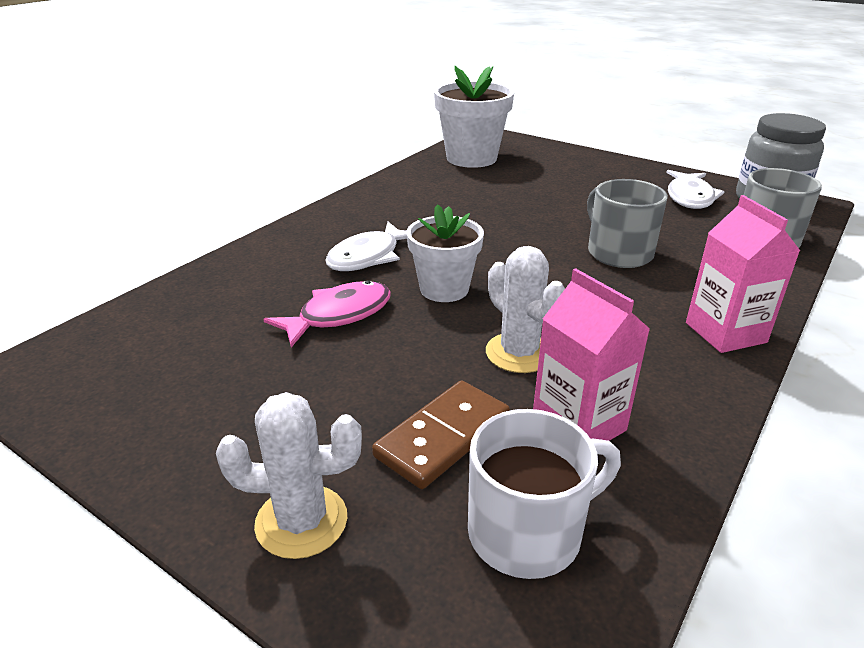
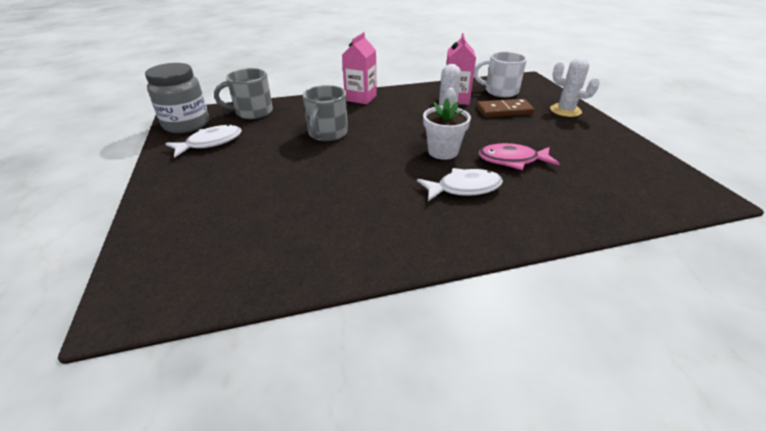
camera: 140 degrees left, 5 degrees up
white flower pot [434,66,514,168] -> none

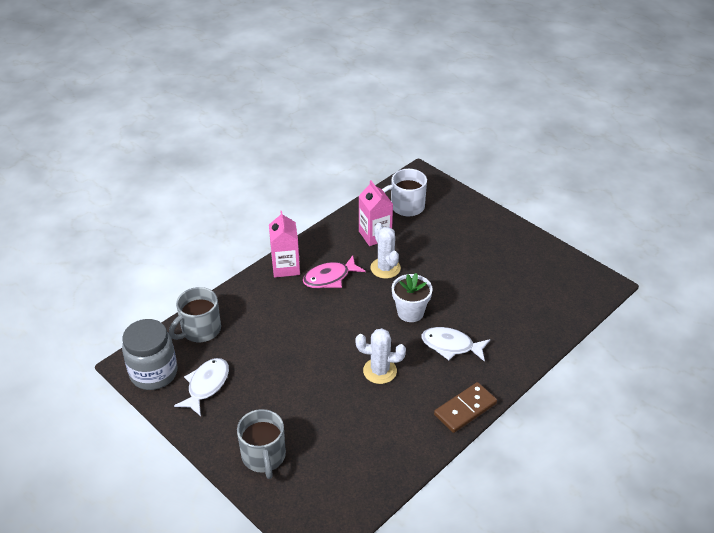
camera: 30 degrees left, 5 degrees up
grey mug [303,85,348,141] -> grey mug moved to [237,409,286,479]
white fish [417,168,503,201] -> white fish turned 120 degrees counterclockwise [421,327,490,362]
brown domino [477,99,535,117] -> brown domino moved to [434,382,497,433]
pink fish [479,143,560,170] -> pink fish moved to [303,255,366,288]
white cactus [550,57,600,117] -> white cactus moved to [355,328,406,384]

